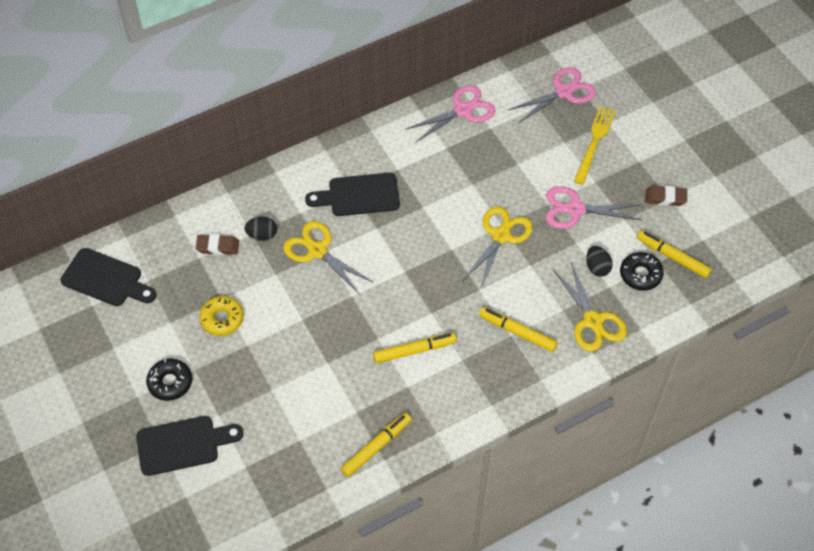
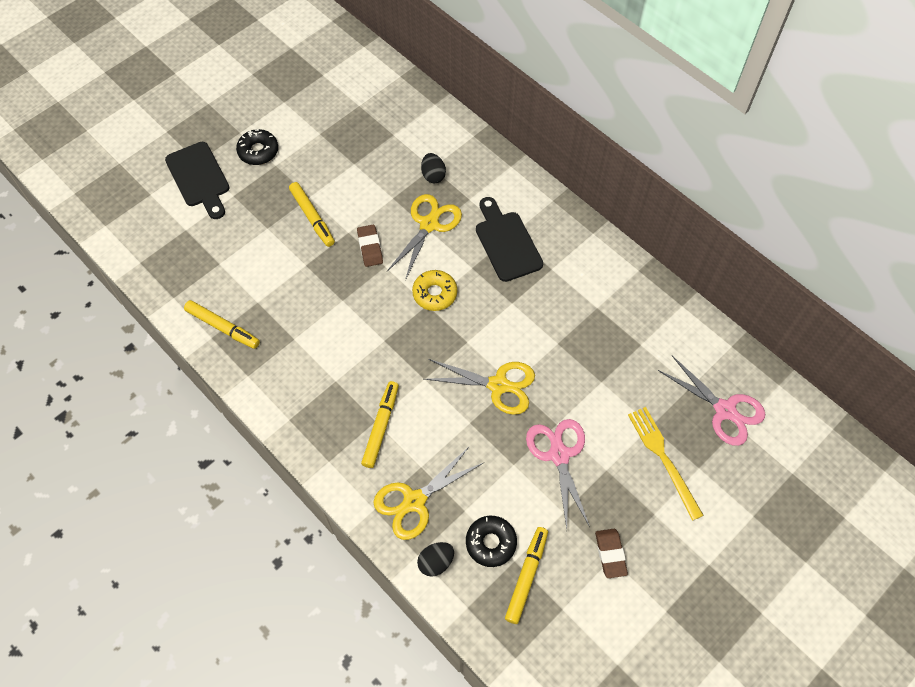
camera: 75 degrees right, 5 degrees up
black cutting board [61,248,156,306] -> none
brown eraser [196,234,239,255] -> brown eraser moved to [357,225,383,267]
yellow donut [199,296,244,336] -> yellow donut moved to [412,270,457,311]
yellow marker [373,333,457,363] -> yellow marker moved to [289,182,335,247]
pink scissors [405,85,496,143] -> none
yellow fork [574,106,616,185] -> yellow fork turned 120 degrees counterclockwise [628,407,704,521]
black egg [586,246,613,277] -> black egg moved to [417,542,454,577]

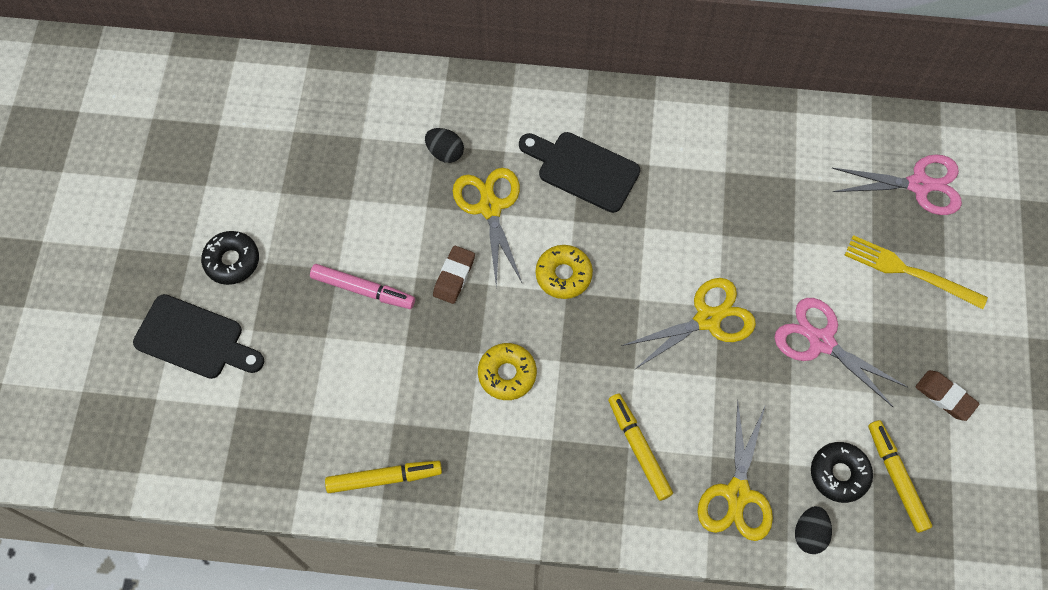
camera: 40 degrees left, 5 degrees up
yellow marker [289,182,335,247] -> pink marker [310,264,415,309]
brown eraser [357,225,383,267] -> brown eraser turned 75 degrees clockwise [433,246,475,304]
none -> yellow donut [478,343,537,400]

